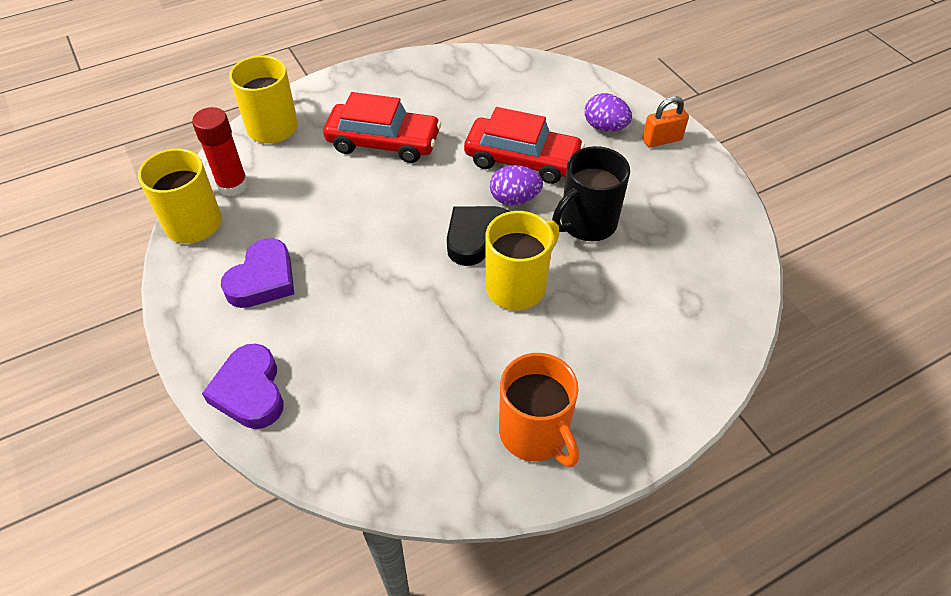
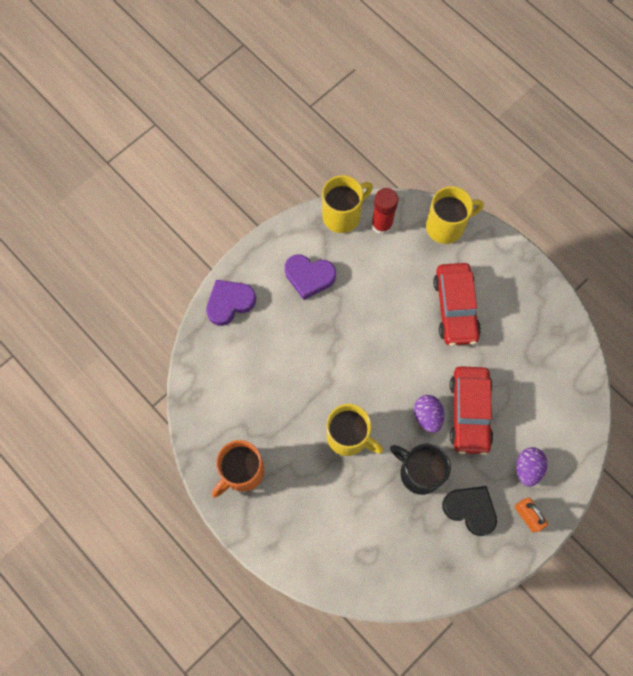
camera: 75 degrees right, 20 degrees up
black heart [447,206,510,266] -> black heart moved to [442,486,497,536]

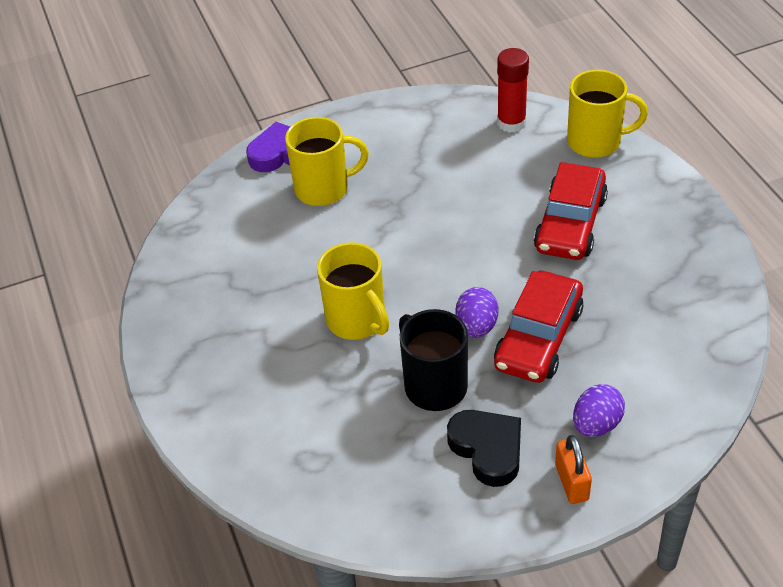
camera: 25 degrees right, 25 degrees down
orange mug [211,440,264,498] -> none
purple heart [285,255,336,300] -> none
yellow mug [322,175,373,233] -> yellow mug moved to [285,117,369,206]

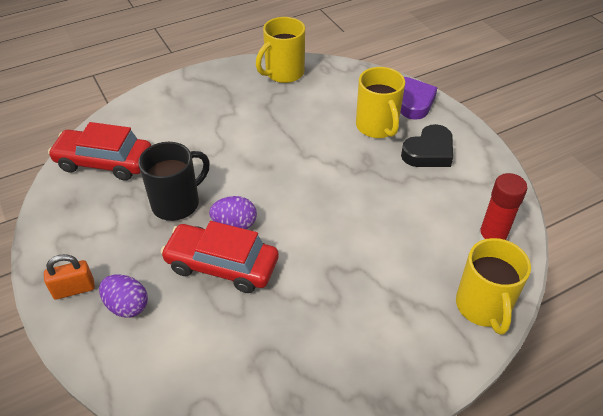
camera: 80 degrees right, 0 degrees up
yellow mug [317,242,389,340] -> yellow mug moved to [256,17,305,83]
black heart [447,410,521,487] -> black heart moved to [401,124,453,167]
red car [534,162,608,260] -> red car moved to [48,122,151,181]

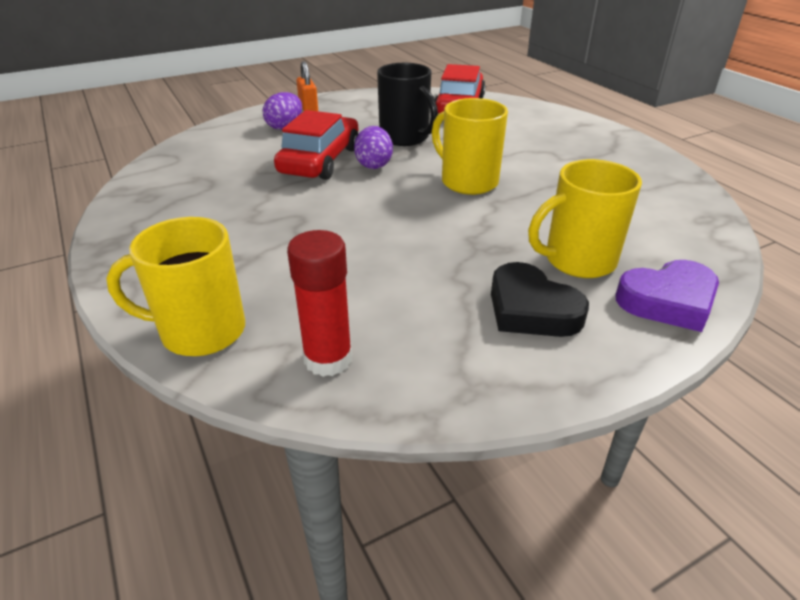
camera: 90 degrees right, 10 degrees down
yellow mug [256,17,305,83] -> yellow mug moved to [432,98,508,195]

